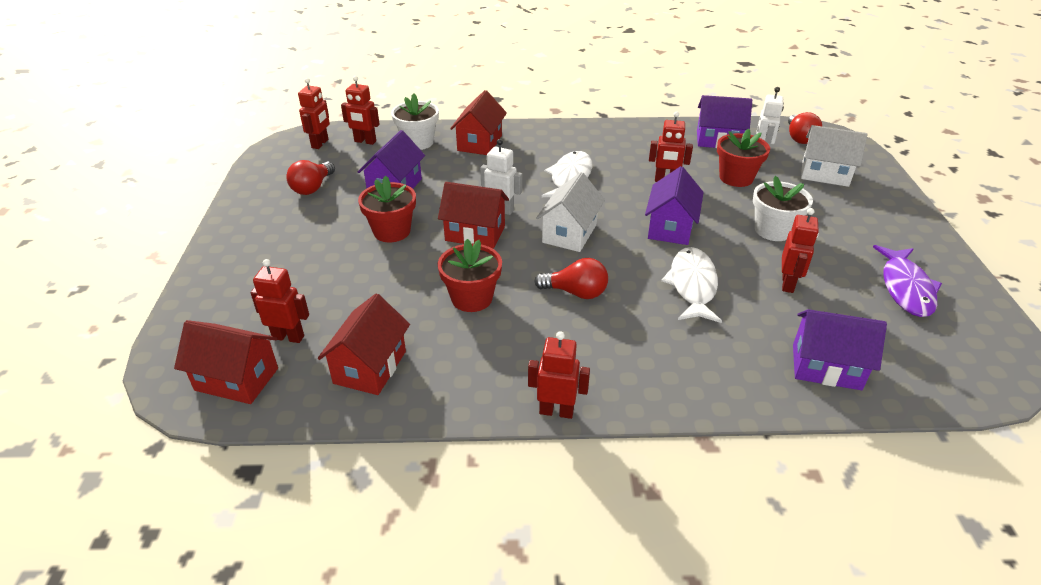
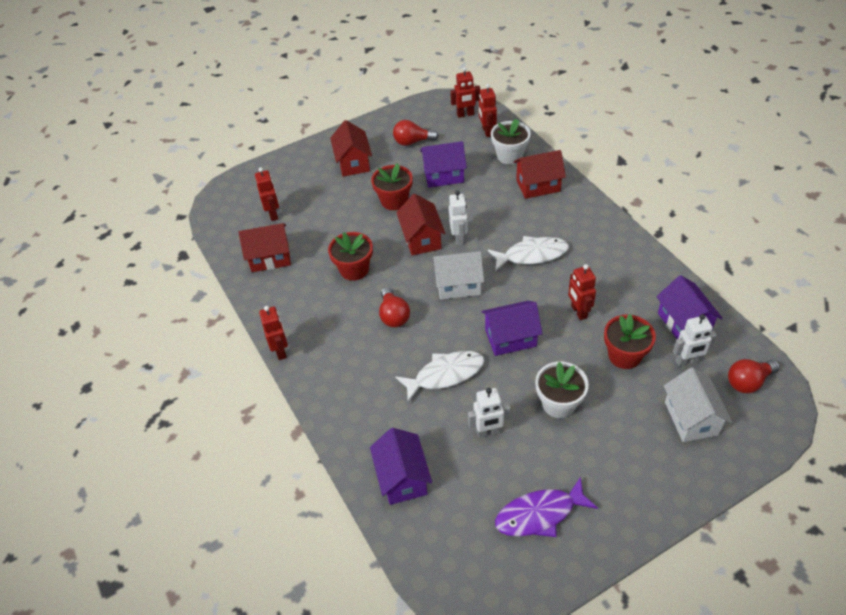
camera: 65 degrees right, 10 degrees up
red house [174,320,278,404] -> red house moved to [330,120,372,177]
red robot [782,208,819,293] -> white robot [468,388,511,438]

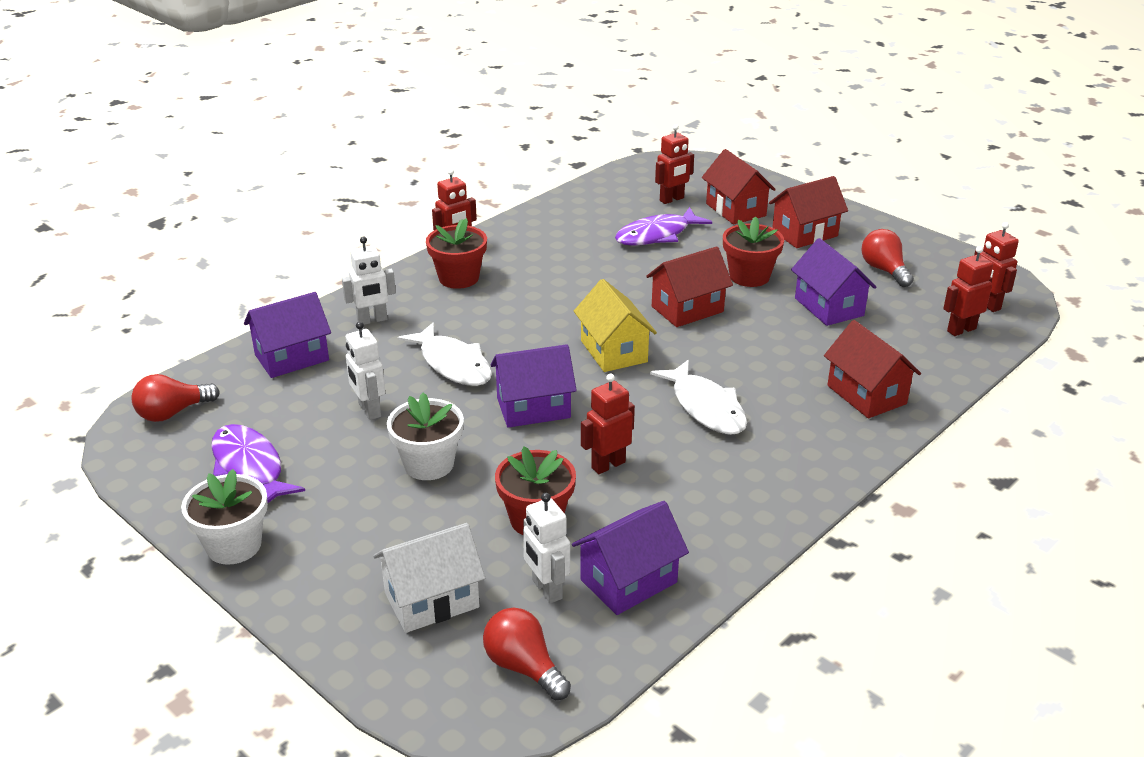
camera: 70 degrees right, 15 degrees down
red house [238,223,291,272] -> red house moved to [702,149,776,225]
red flower pot [328,232,373,281] -> red flower pot moved to [426,218,487,289]
red light bulb [379,287,410,327] -> red light bulb moved to [131,374,220,422]
white house [432,251,484,300] -> yellow house [574,279,657,372]
white robot [449,191,468,245] -> white robot moved to [342,237,396,325]
purple house [481,301,543,356] -> purple house turned 75 degrees counterclockwise [491,344,577,428]
white flower pot [491,119,531,164] -> white flower pot moved to [181,469,268,565]
none -> purple fish [615,207,712,246]

